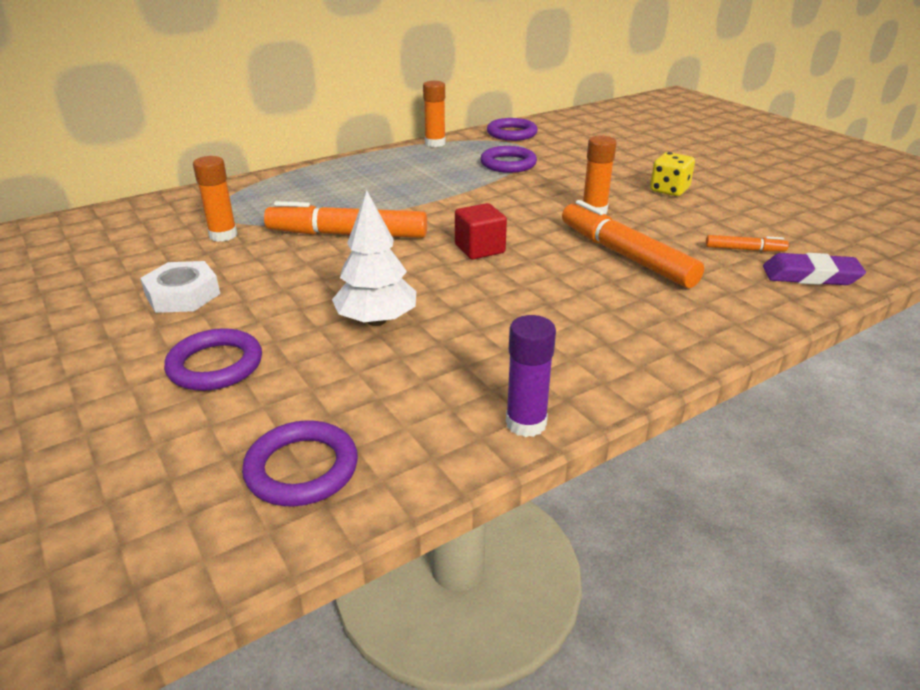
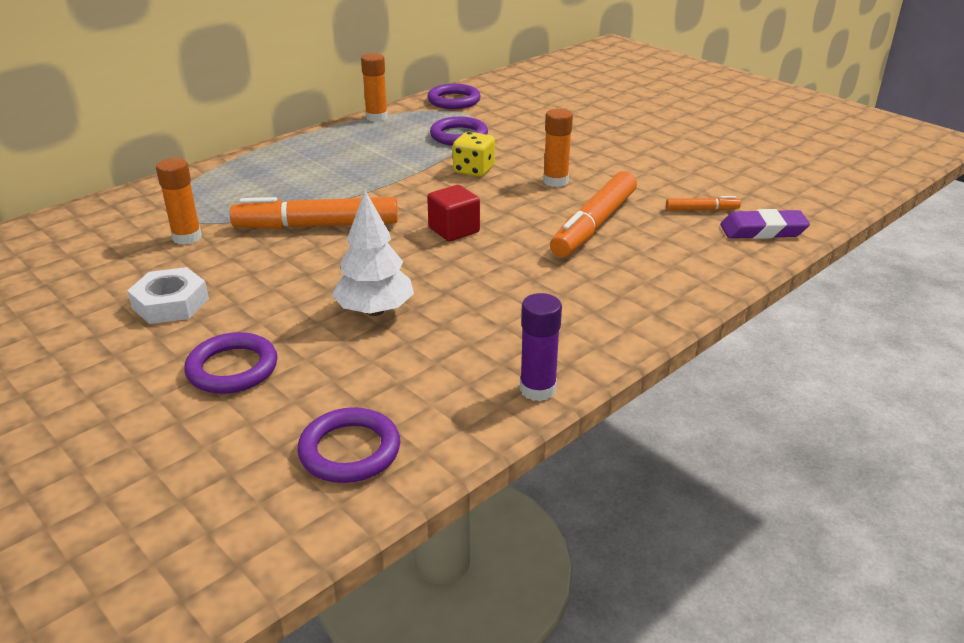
camera: 10 degrees left, 0 degrees up
orange marker [562,200,704,288] -> orange marker turned 105 degrees counterclockwise [550,171,637,257]
yellow dice [650,152,695,196] -> yellow dice moved to [453,132,495,177]

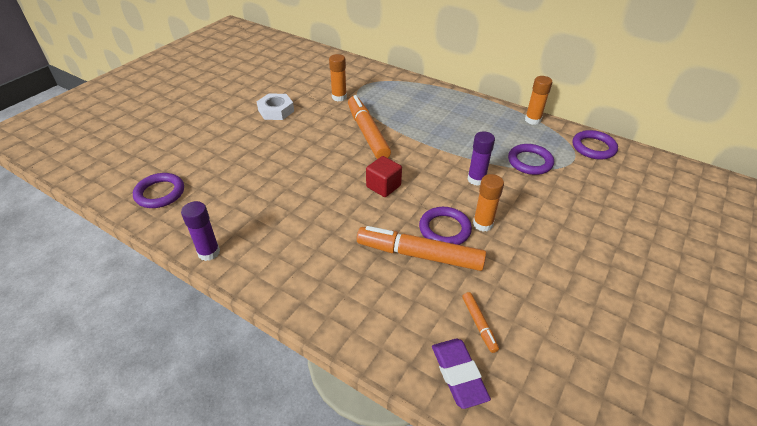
camera: 75 degrees right, 10 degrees up
purple ring [184,332,277,394] -> purple ring moved to [419,207,472,245]
white tree [332,190,414,316] -> none
yellow dice [453,132,495,177] -> purple glue stick [467,131,495,186]

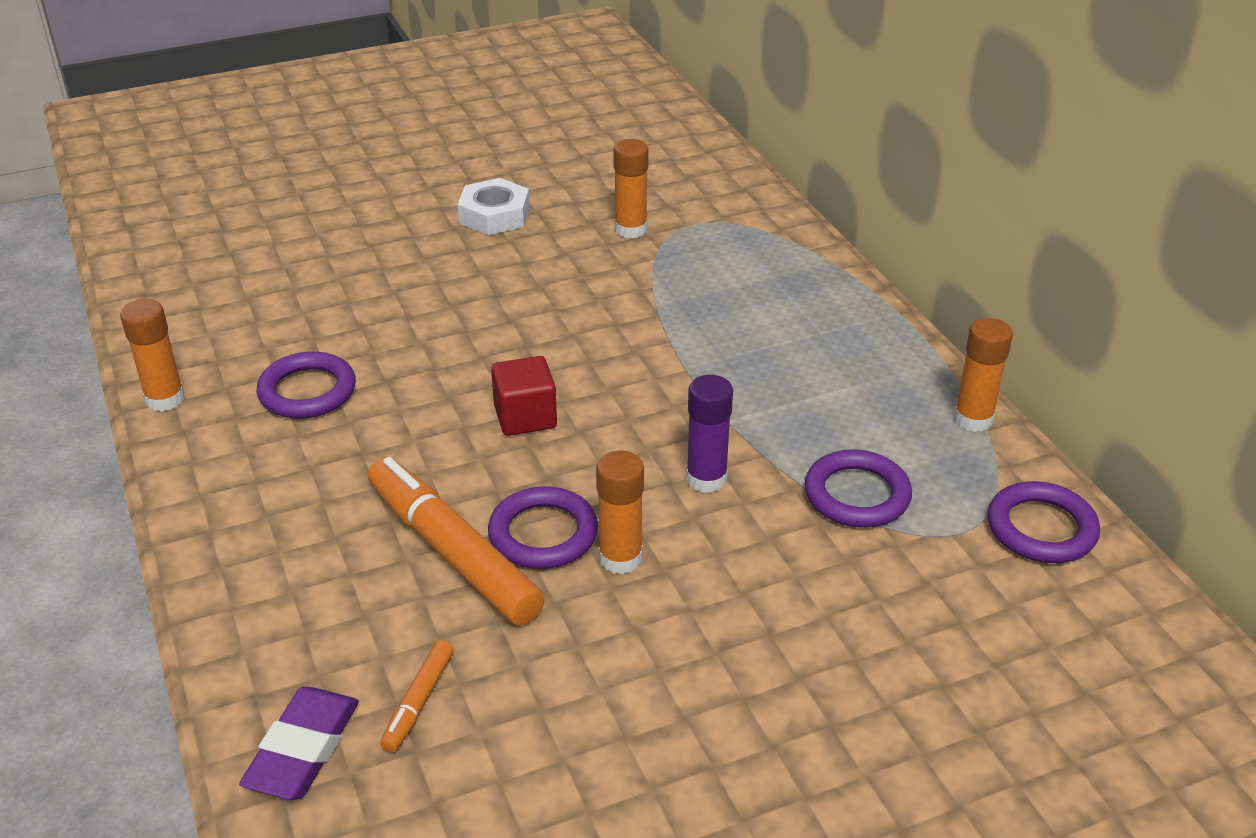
camera: 35 degrees right, 5 degrees down
purple ring [133,173,184,208] -> purple ring moved to [257,351,356,419]
purple glue stick [181,201,220,261] -> orange glue stick [120,299,185,412]
orange marker [348,95,391,159] -> none

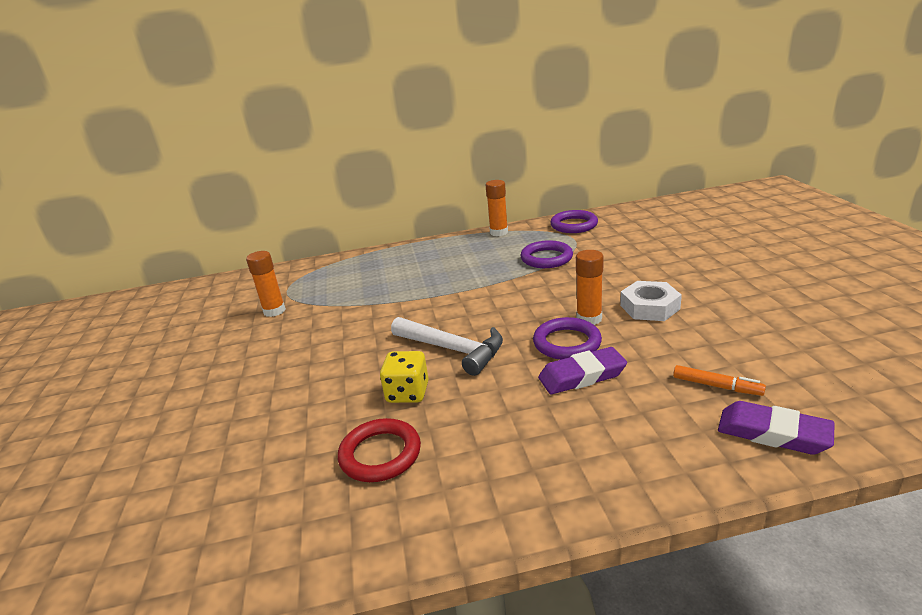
camera: 75 degrees left, 10 degrees down
orange glue stick [120,299,185,412] -> none
purple ring [257,351,356,419] -> red ring [338,418,421,482]
orange marker [368,457,545,625] -> purple eraser [538,347,627,394]
white nut [458,178,530,235] -> white nut moved to [620,281,682,321]
red cube [491,356,557,436] -> white hammer [391,317,503,376]
purple glue stick [686,375,733,493] -> none
none -> yellow dice [380,351,428,403]

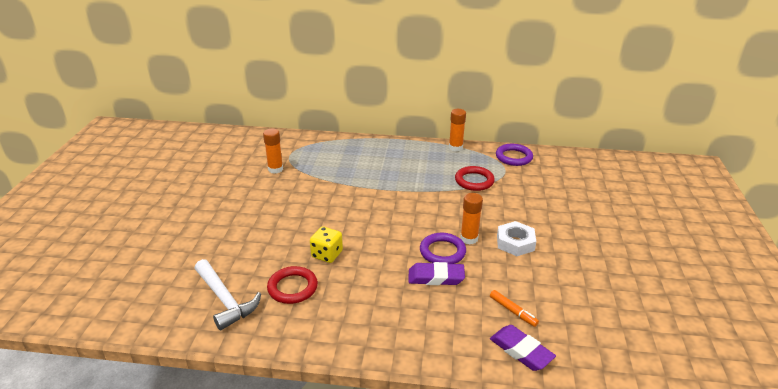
camera: 15 degrees right, 5 degrees up
white hammer [391,317,503,376] -> white hammer moved to [195,259,261,330]
purple ring [520,240,573,268] -> red ring [455,166,495,191]

